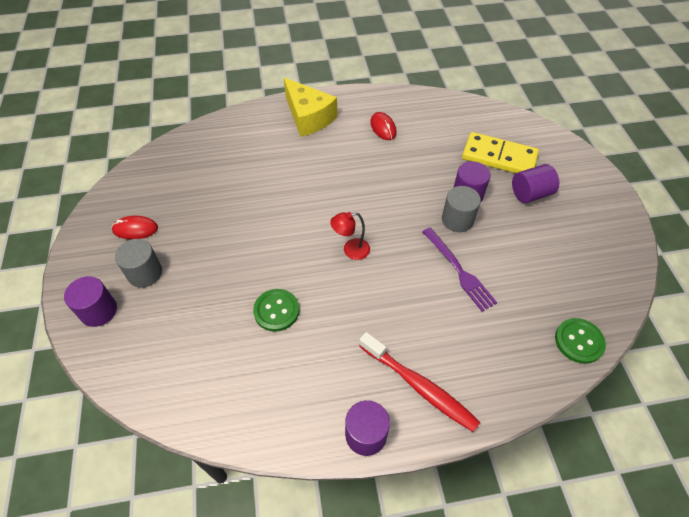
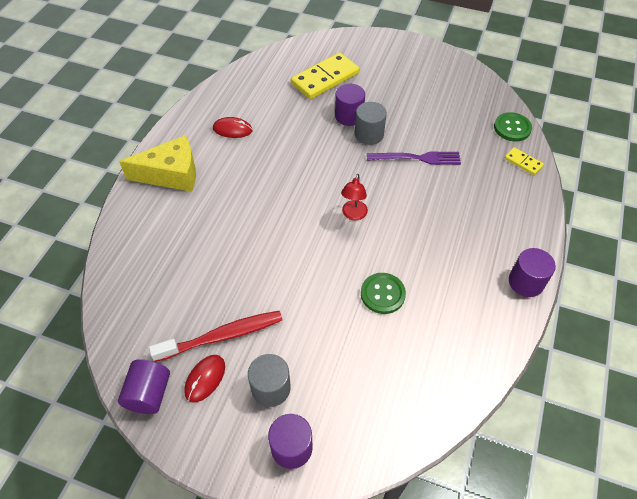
camera: 60 degrees left, 0 degrees up
red toothbrush [359,332,480,432] -> red toothbrush moved to [149,311,283,362]
purple cylinder [512,164,559,203] -> purple cylinder moved to [118,359,170,414]
none -> yellow domino [505,147,544,175]

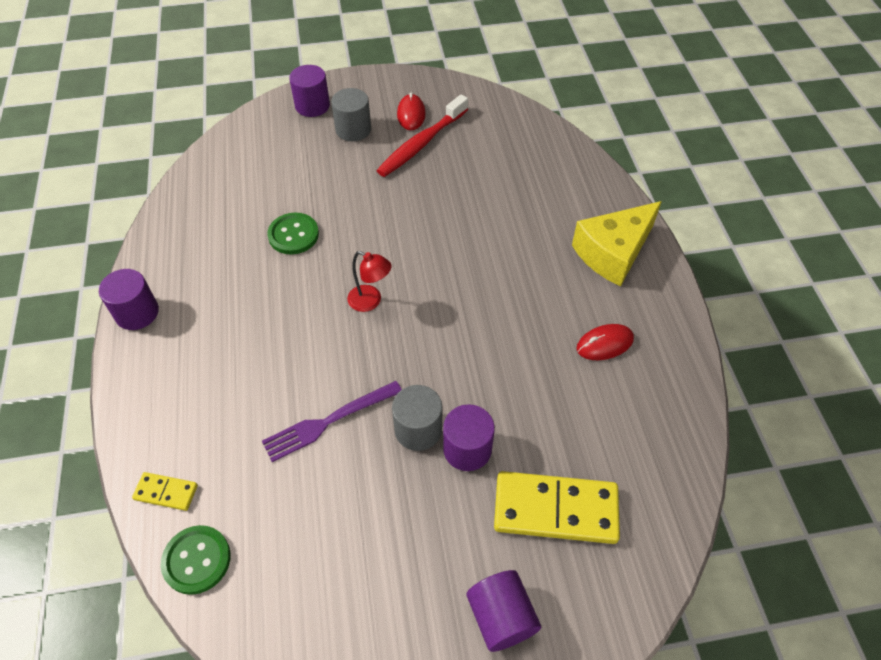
camera: 150 degrees right, 0 degrees up
purple cylinder [118,359,170,414] -> purple cylinder moved to [467,570,541,652]
yellow domino [291,52,359,99] -> yellow domino turned 75 degrees clockwise [494,471,620,544]
red lamp [341,174,368,220] -> red lamp turned 135 degrees clockwise [347,251,392,312]

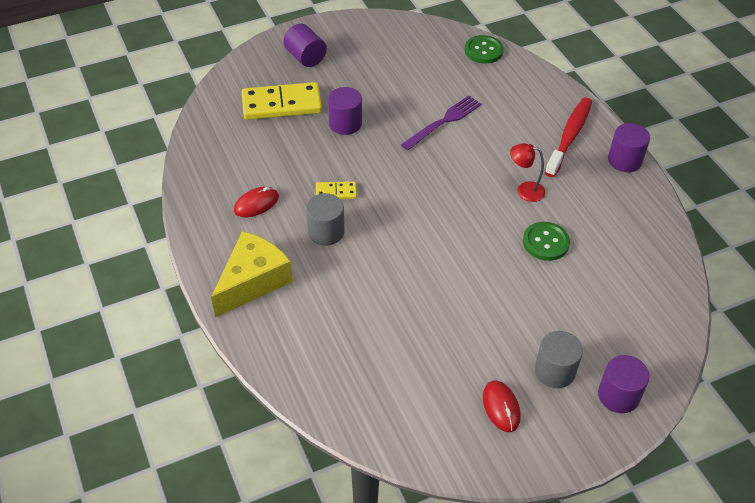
camera: 165 degrees right, 5 degrees down
yellow domino [132,472,198,511] -> yellow domino moved to [316,181,357,199]
red lamp [347,251,392,312] -> red lamp moved to [510,143,545,202]
red toothbrush [376,95,468,177] -> red toothbrush moved to [545,97,592,177]
grey cylinder [392,385,442,451] -> grey cylinder moved to [306,193,344,246]

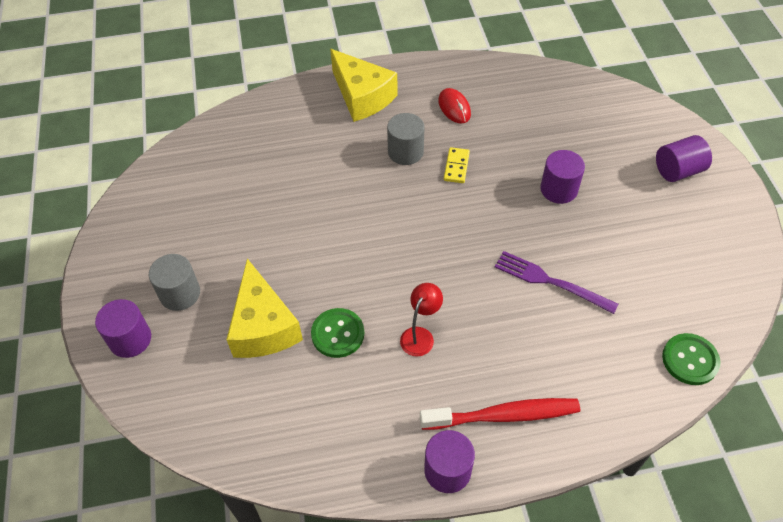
camera: 105 degrees right, 5 degrees up
yellow domino [242,82,322,120] -> none
purple fork [401,96,481,150] -> purple fork turned 150 degrees clockwise [495,251,618,314]
red mouse [483,381,521,432] -> none
red toothbrush [545,97,592,177] -> red toothbrush turned 45 degrees counterclockwise [420,398,580,430]
none -> yellow cheese [226,258,303,358]

